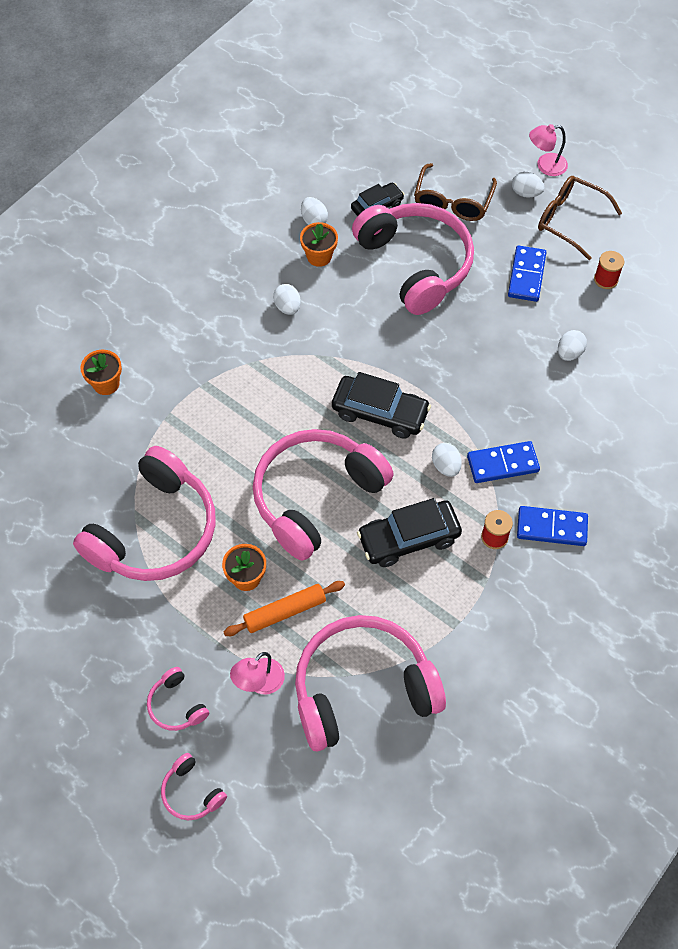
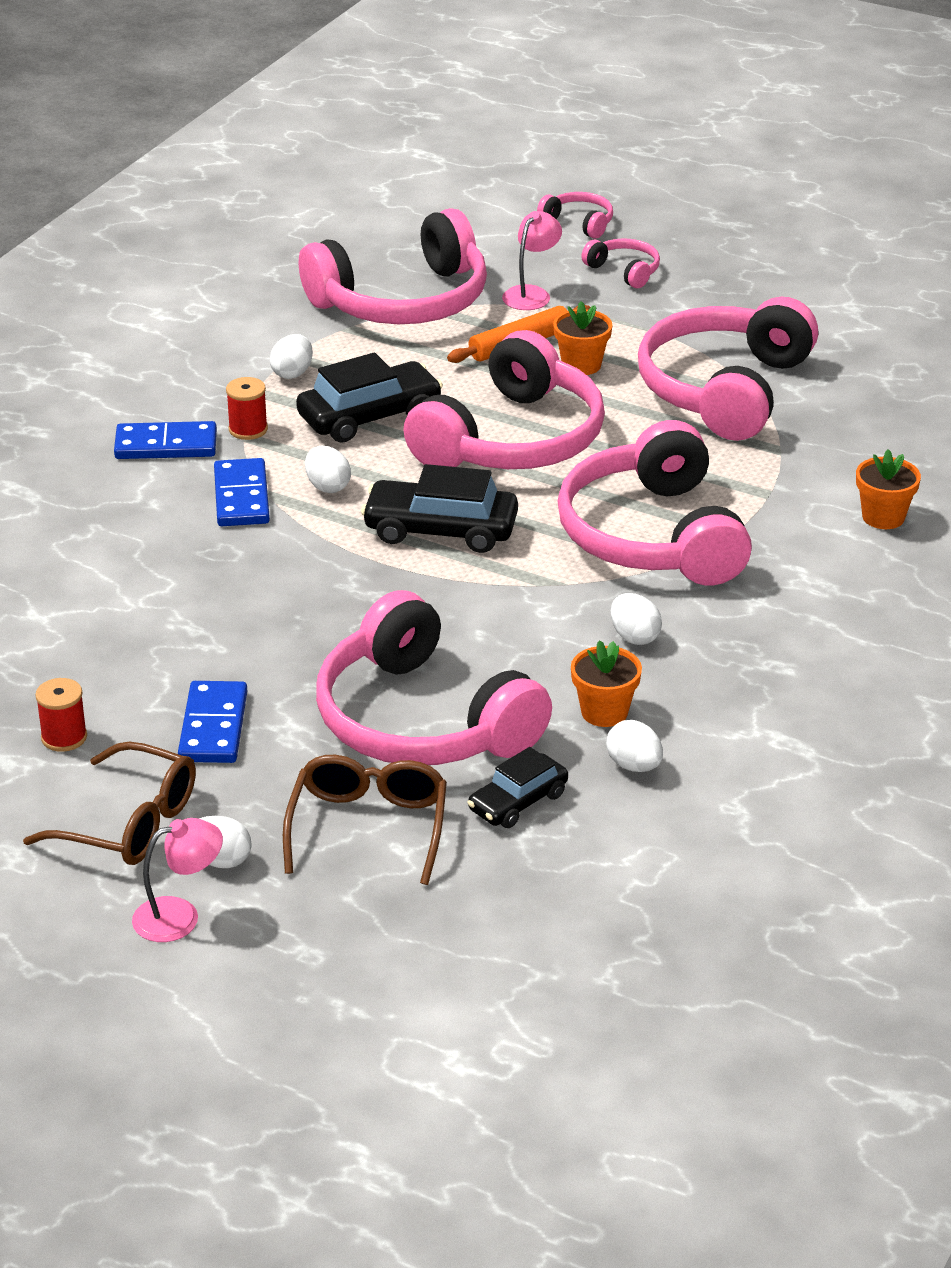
camera: 170 degrees right, 25 degrees down
blue domino [467,441,540,483] -> blue domino turned 75 degrees counterclockwise [214,458,270,526]
white egg [558,330,587,361] -> white egg moved to [270,334,313,379]
none -> pink headphones [557,420,752,585]

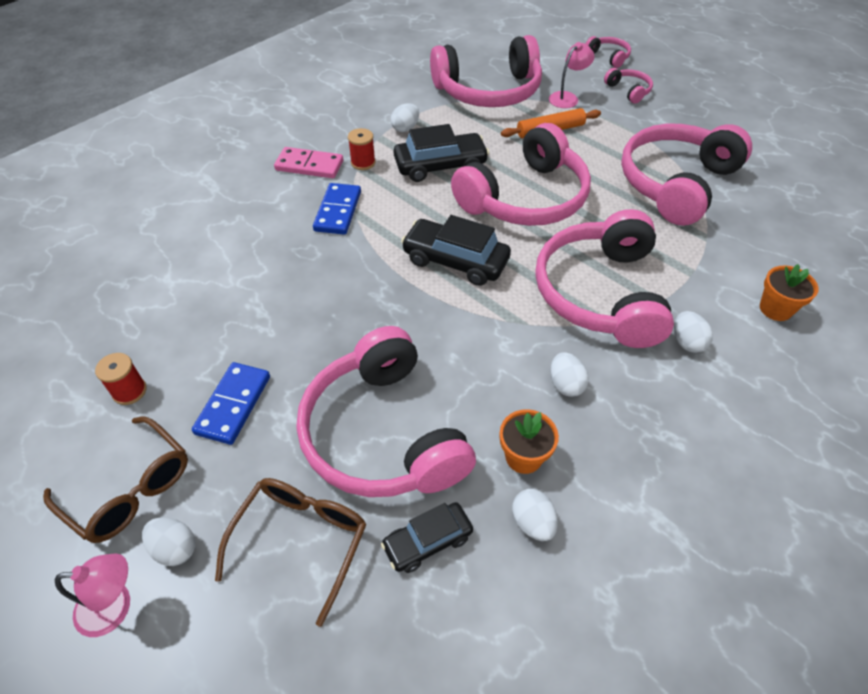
camera: 15 degrees right, 15 degrees up
blue domino [114,421,217,459] -> pink domino [274,147,343,178]
white egg [305,446,351,493] -> white egg moved to [674,311,713,353]
orange flower pot [553,301,612,375] -> none

